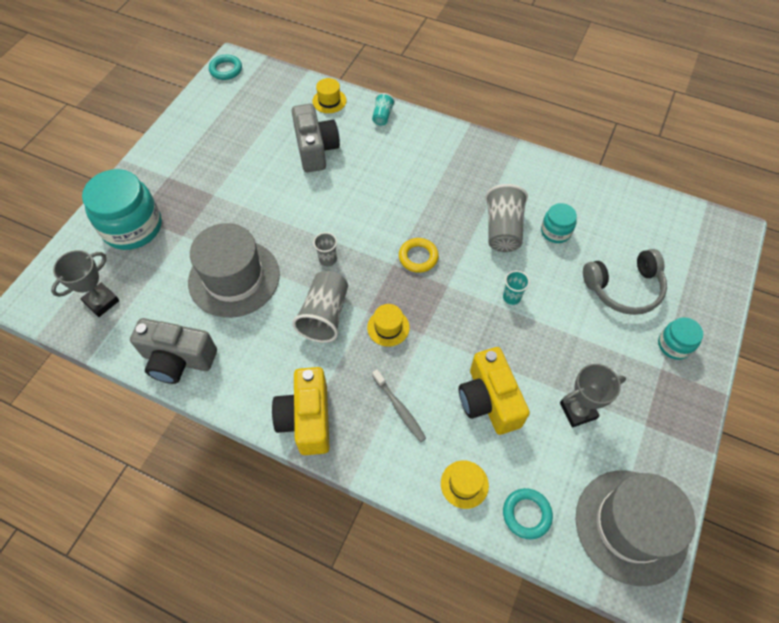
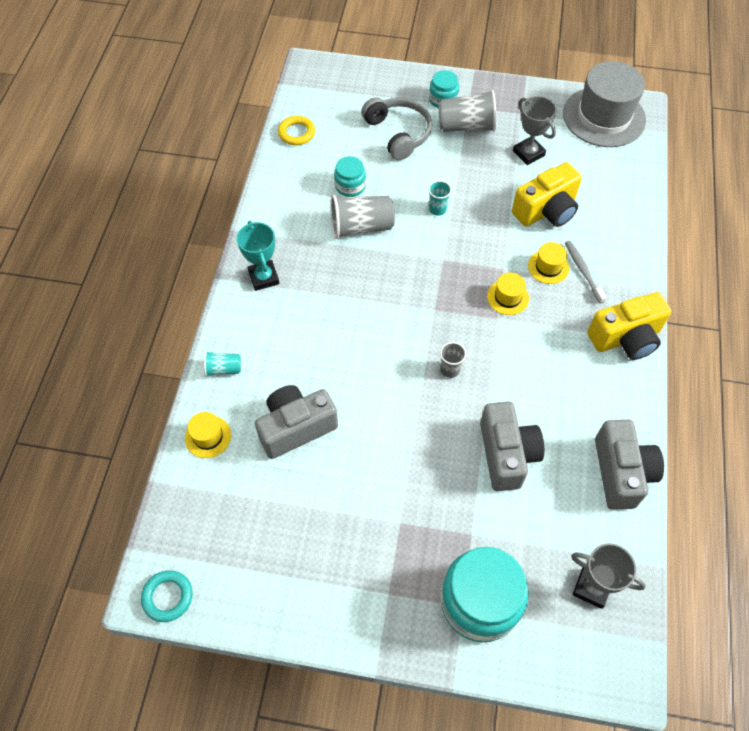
camera: 105 degrees left, 0 degrees up
grey hat [188,223,280,318] -> grey camera [480,402,544,491]
grey cup [292,271,348,343] -> grey cup moved to [438,90,497,132]
grey toothbrush [372,369,426,442] -> grey toothbrush turned 60 degrees counterclockwise [565,241,607,303]
yellow ring [399,238,439,273] -> yellow ring moved to [278,116,315,145]
yellow hat [441,460,489,509] -> yellow hat moved to [528,242,569,284]
turquoise ring [503,488,553,539] -> none
none -> turquoise trophy [237,221,280,291]

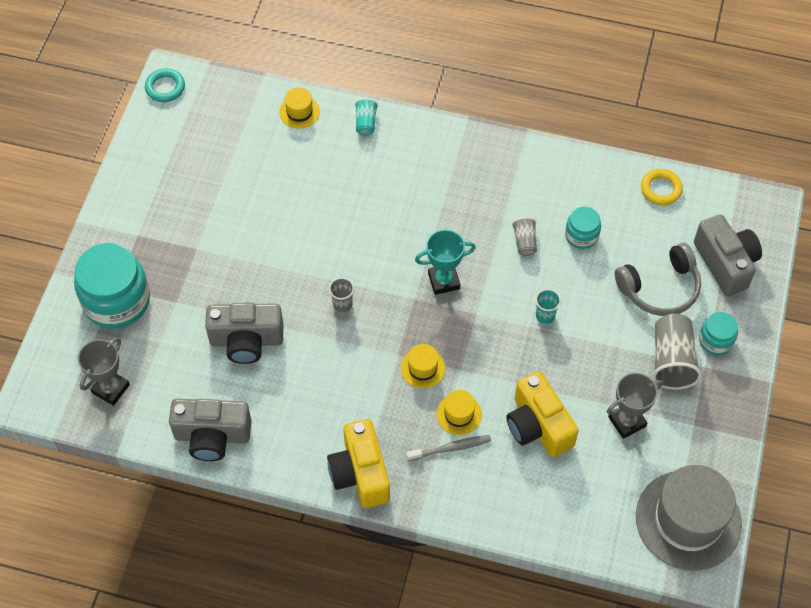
camera: 95 degrees right, 0 degrees up
turquoise trophy [237,221,280,291] -> turquoise trophy moved to [415,230,476,295]
grey camera [255,385,338,459] -> grey camera moved to [694,214,762,296]
grey cup [330,194,395,239] -> grey cup [512,217,537,256], size x0.54

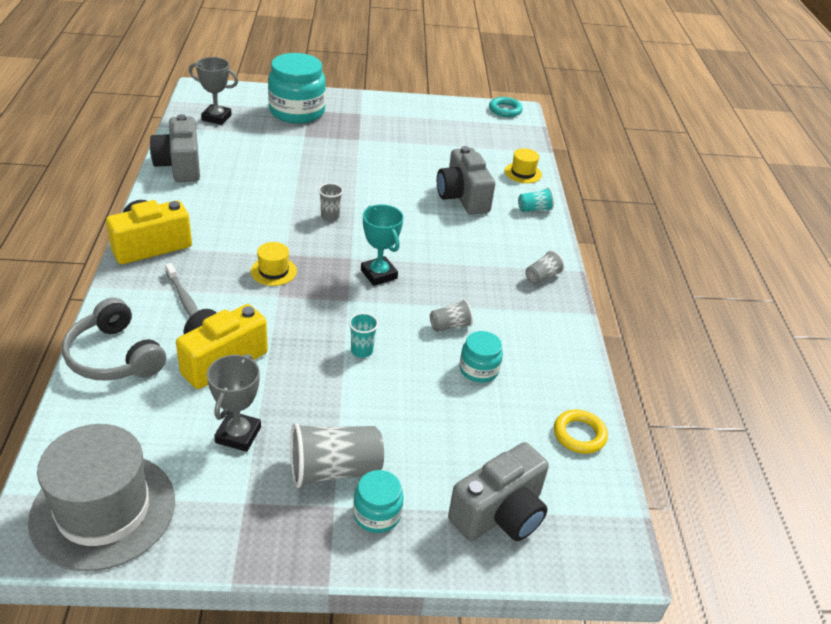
camera: 70 degrees right, 20 degrees down
grey camera [205,302,283,364] -> grey camera moved to [437,146,495,215]
yellow hat [436,390,482,435] -> none
grey trophy [607,373,663,439] -> grey trophy turned 60 degrees clockwise [207,354,261,452]
grey headphones [615,243,701,316] -> grey headphones moved to [62,298,166,381]
none -> grey cup [525,250,565,285]

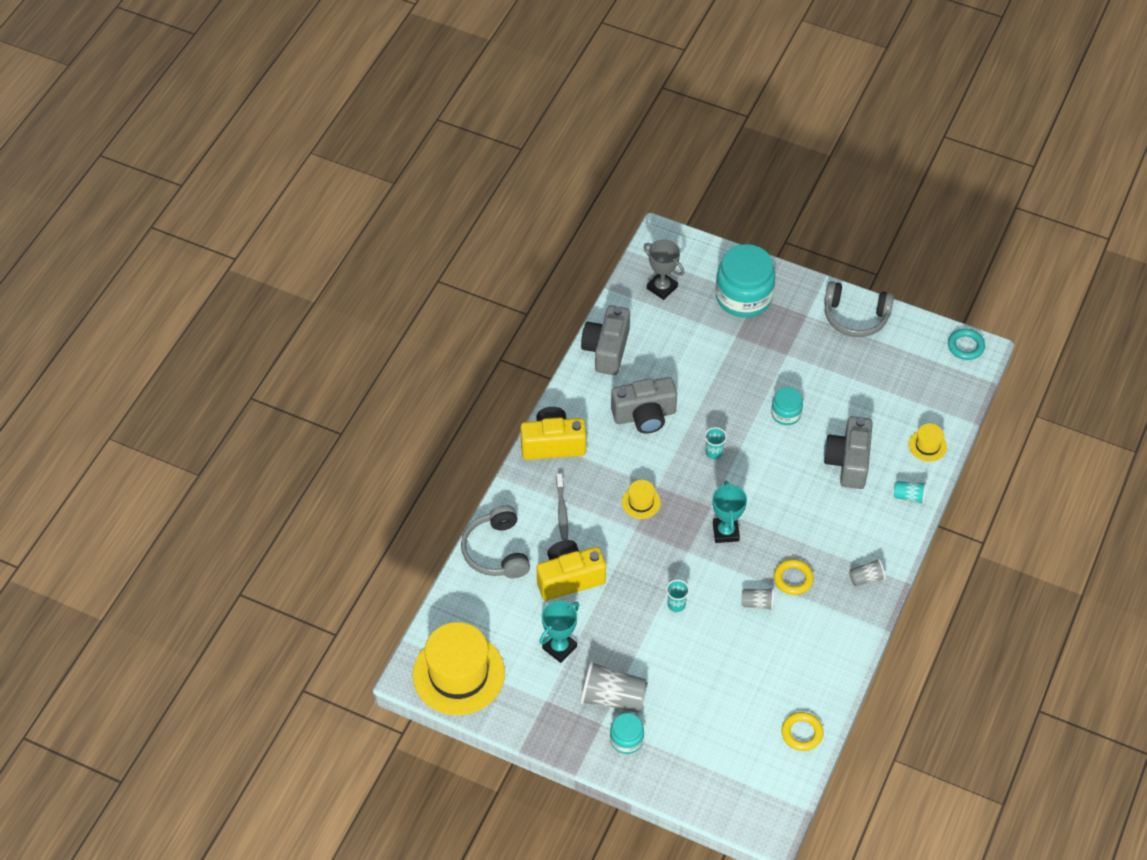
camera: 30 degrees right, 15 degrees up
grey hat [28,424,175,571] -> yellow hat [413,622,505,715]
grey trophy [207,354,261,452] -> turquoise trophy [539,601,579,663]
grey cup [318,183,343,222] -> turquoise cup [705,427,727,459]
grey camera [448,442,549,541] -> grey camera moved to [611,377,677,433]
turquoise jar [460,331,503,383] -> turquoise jar moved to [771,387,803,425]
none -> yellow ring [774,559,814,595]
none -> grey headphones [824,281,894,337]

